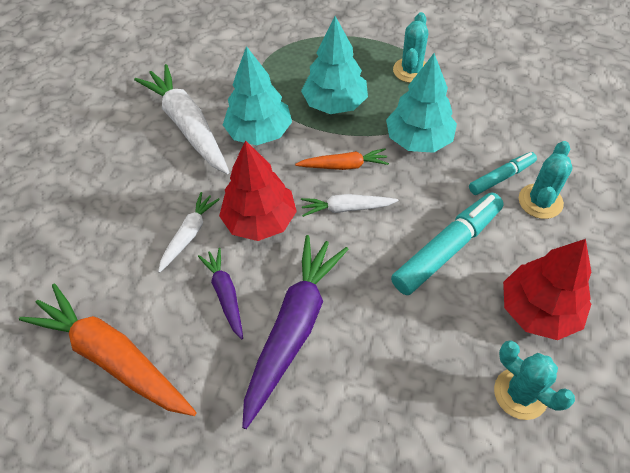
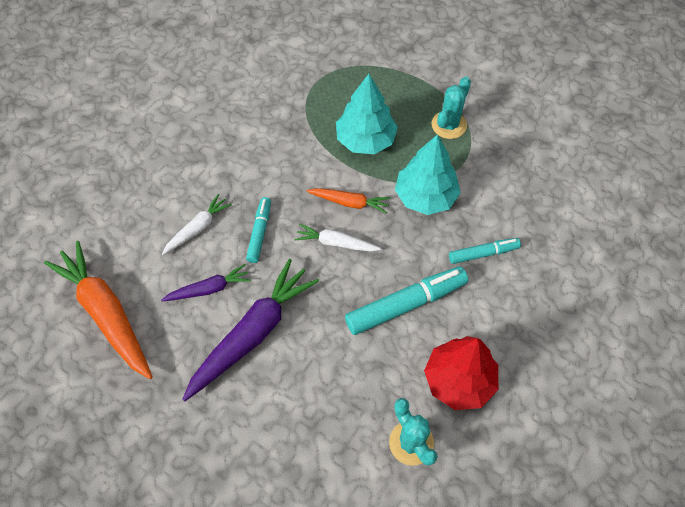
camera: 15 degrees right, 5 degrees up
white carrot [134,64,229,174] -> none
purple carrot [198,248,243,339] -> purple carrot turned 75 degrees clockwise [161,264,251,301]
red tree [219,140,297,241] -> turquoise marker [246,197,271,263]
turquoise tree [223,46,292,146] -> none
turquoise cactus [519,141,573,219] -> none

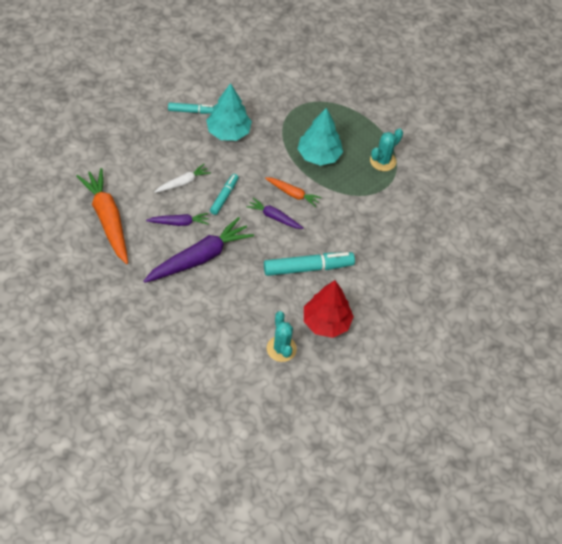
camera: 10 degrees right, 5 degrees down
white carrot [295,223,381,252] -> purple carrot [246,198,304,229]
turquoise tree [395,134,461,215] -> turquoise tree moved to [206,83,252,141]
turquoise marker [449,238,521,264] -> turquoise marker moved to [168,103,214,114]

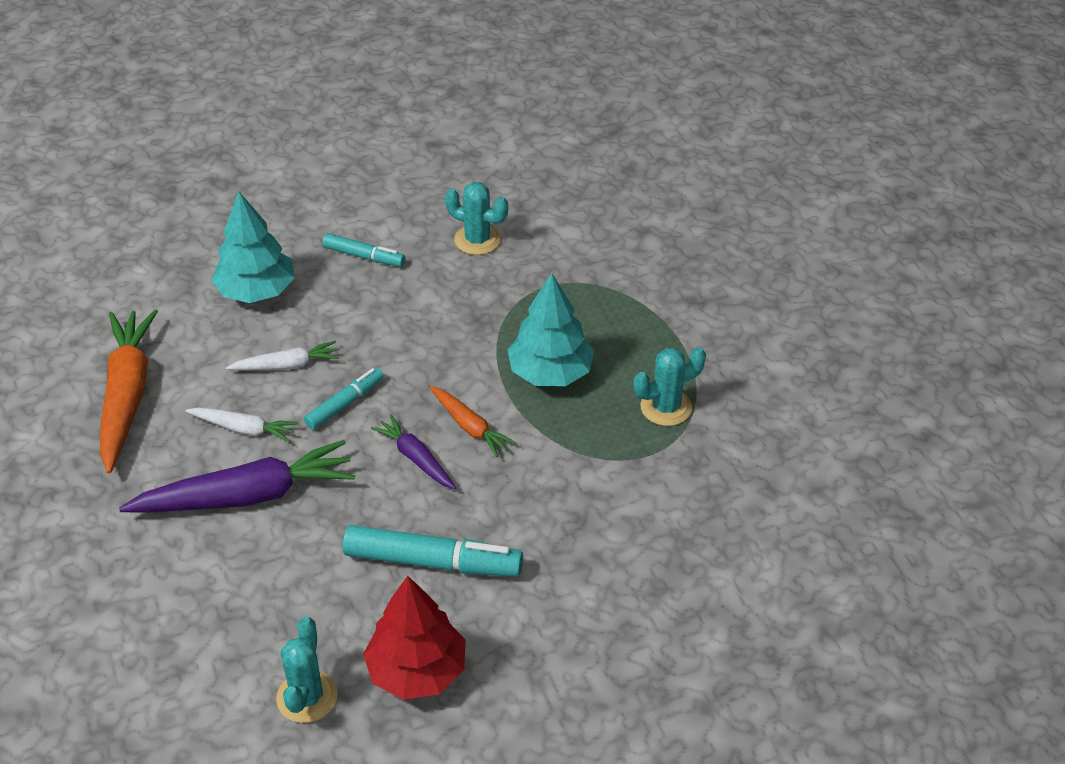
camera: 25 degrees right, 10 degrees down
purple carrot [146,213,209,226] -> white carrot [185,407,298,442]
turquoise tree [206,83,252,141] -> turquoise tree moved to [211,192,295,303]
none -> turquoise cactus [445,182,508,255]

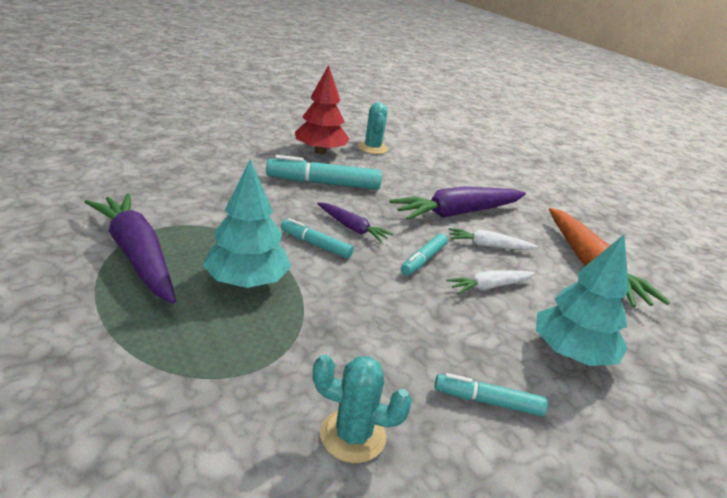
camera: 165 degrees right, 15 degrees down
orange carrot [429,386,516,457] -> turquoise marker [281,218,354,259]
turquoise cactus [633,347,706,426] -> purple carrot [85,193,176,304]

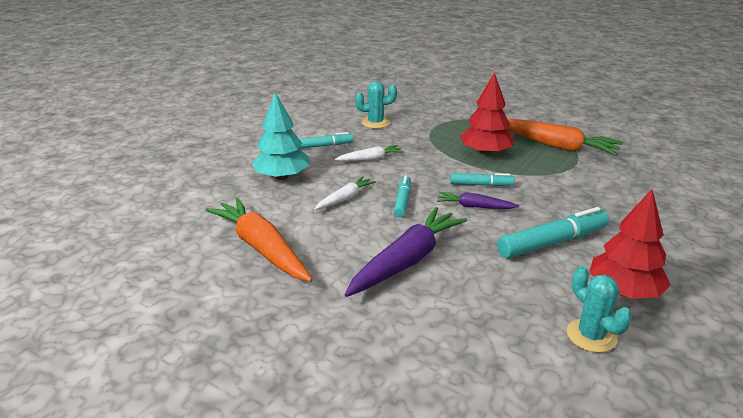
camera: 160 degrees right, 0 degrees up
purple carrot [85,193,176,304] -> orange carrot [506,119,623,156]
turquoise tree [203,159,291,288] -> red tree [460,72,514,156]
white carrot [448,228,538,250] -> white carrot moved to [334,145,404,161]

